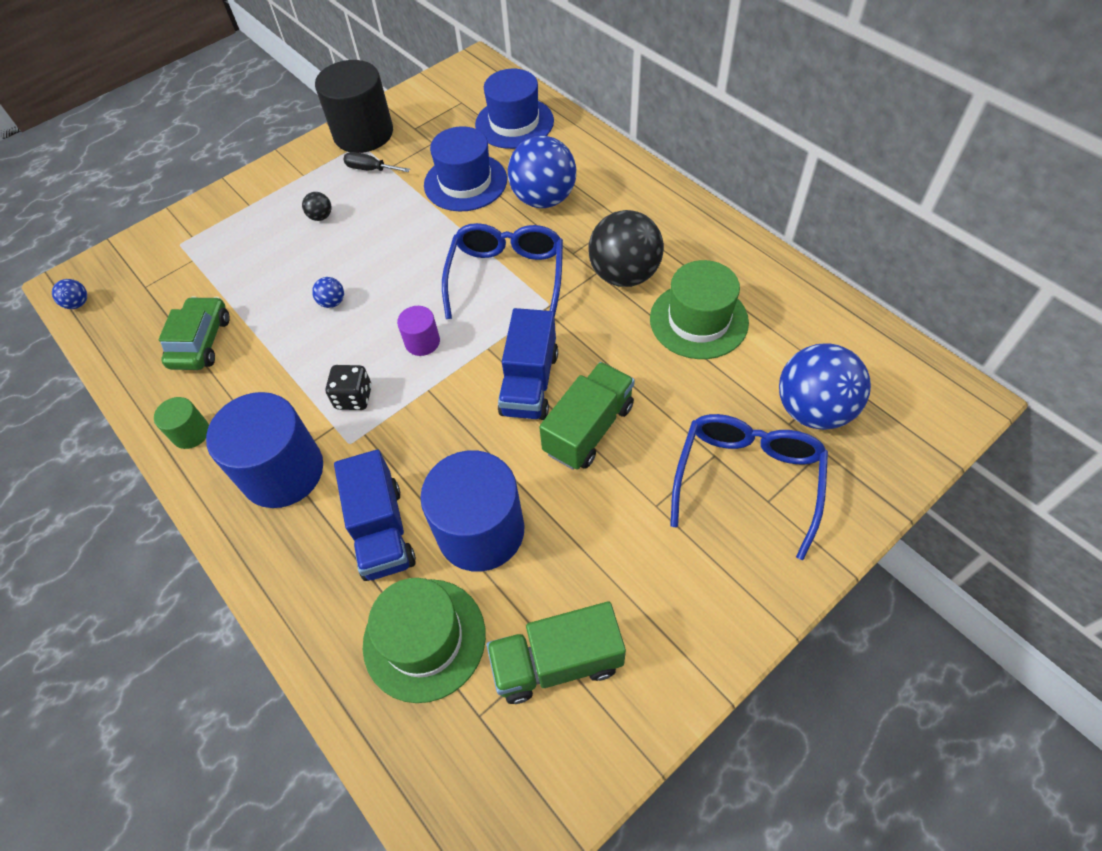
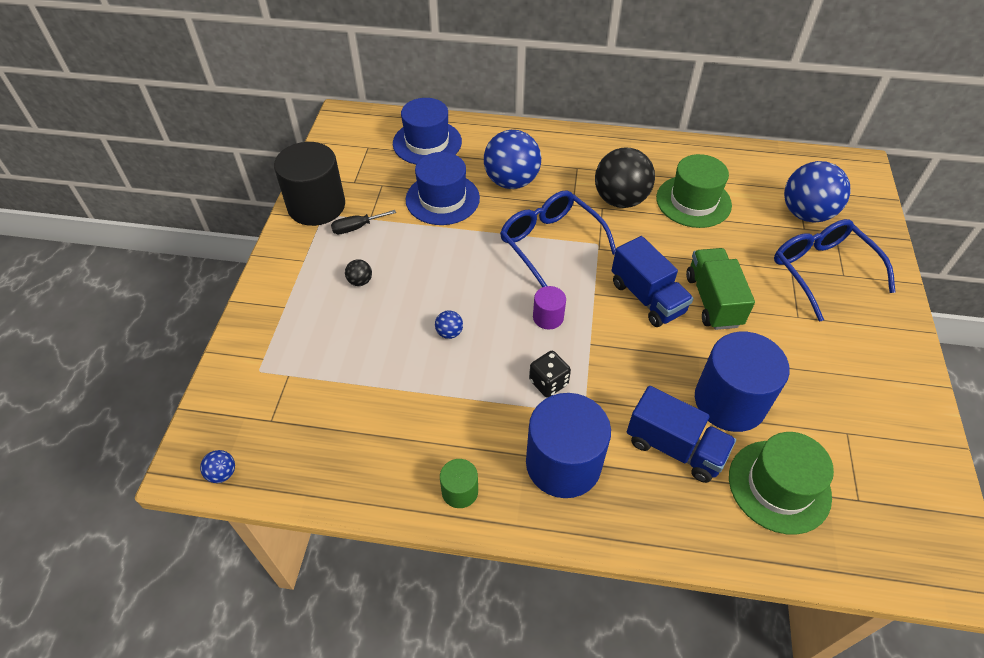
camera: 45 degrees left, 5 degrees down
green car [158,296,230,370] -> none
green truck [486,601,626,704] -> none

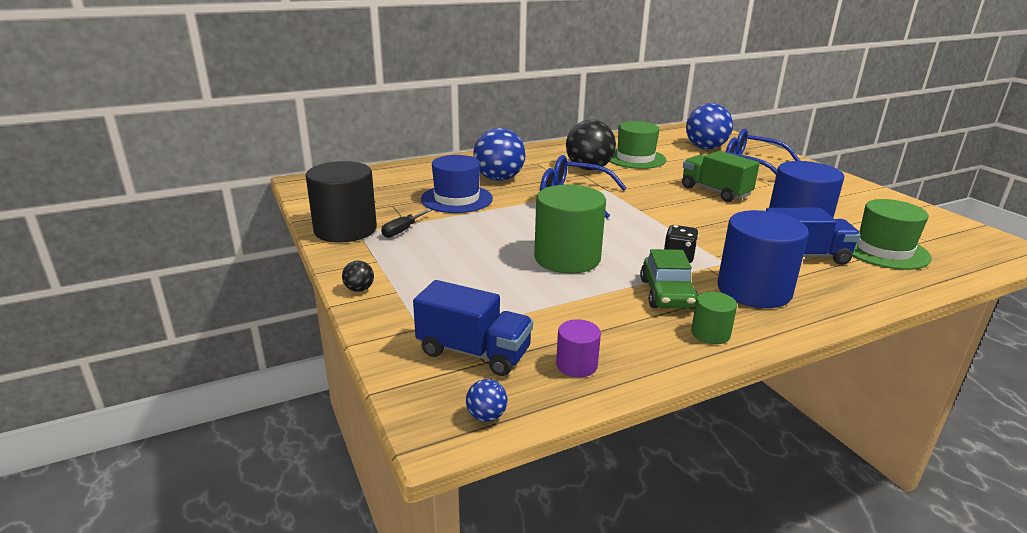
camera: 35 degrees left, 25 degrees down
black ball [345,259,372,286] -> black ball moved to [342,261,374,292]
blue hat [393,98,462,164] -> none
blue ball [435,310,463,339] -> green cylinder [534,185,606,274]
purple cylinder [533,286,566,330] -> purple cylinder moved to [556,319,601,377]
blue truck [612,236,693,327] -> blue truck moved to [413,280,533,376]
none -> green car [640,249,698,309]

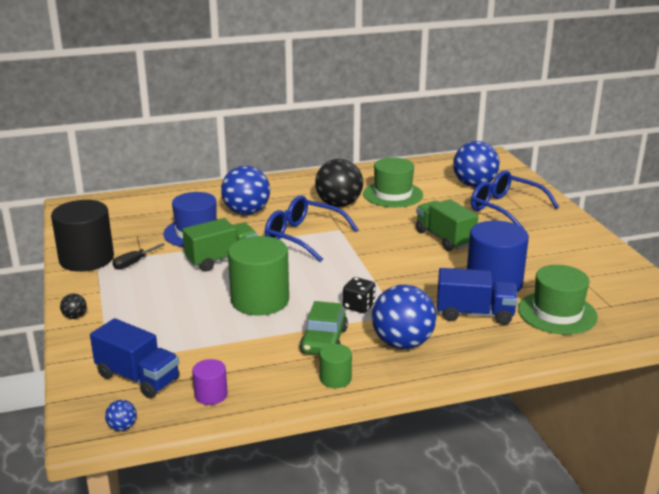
camera: 10 degrees right, 0 degrees up
blue cylinder [717,210,809,308] -> blue ball [372,285,437,349]
none -> green truck [182,218,257,272]

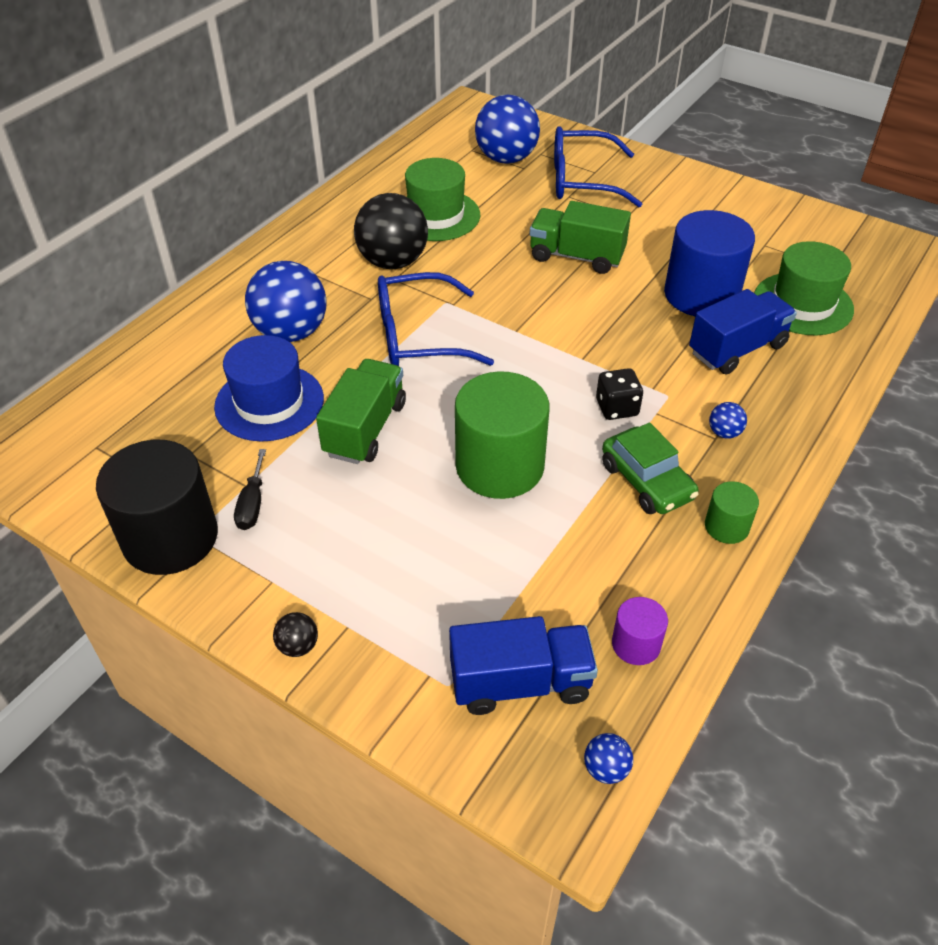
camera: 40 degrees left, 20 degrees up
blue ball [372,285,437,349] -> blue ball [709,402,747,439], size x0.42

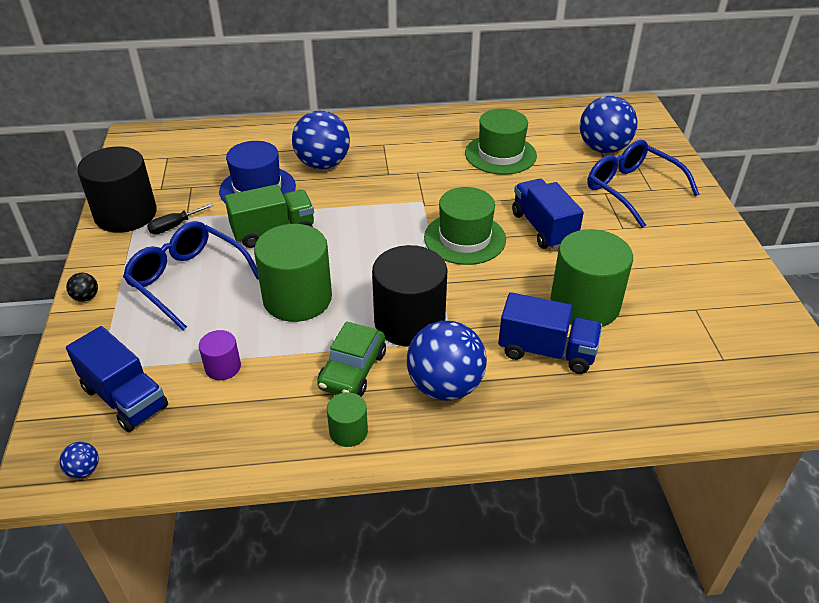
camera: 50 degrees right, 5 degrees down
black ball [354,193,428,269] -> none
blue glasses [378,272,494,366] -> blue glasses moved to [123,221,259,330]
green truck [529,201,631,274] -> blue truck [512,179,584,249]
black dice [596,368,643,420] -> black cylinder [372,245,447,347]
purple cylinder [612,597,668,665] -> purple cylinder moved to [199,330,241,380]
blue cylinder [664,210,755,316] -> green cylinder [550,229,633,327]
blue ball [709,402,747,439] -> blue ball [407,321,487,401], size x2.39
green hat [754,241,854,335] -> green hat moved to [424,187,506,265]

